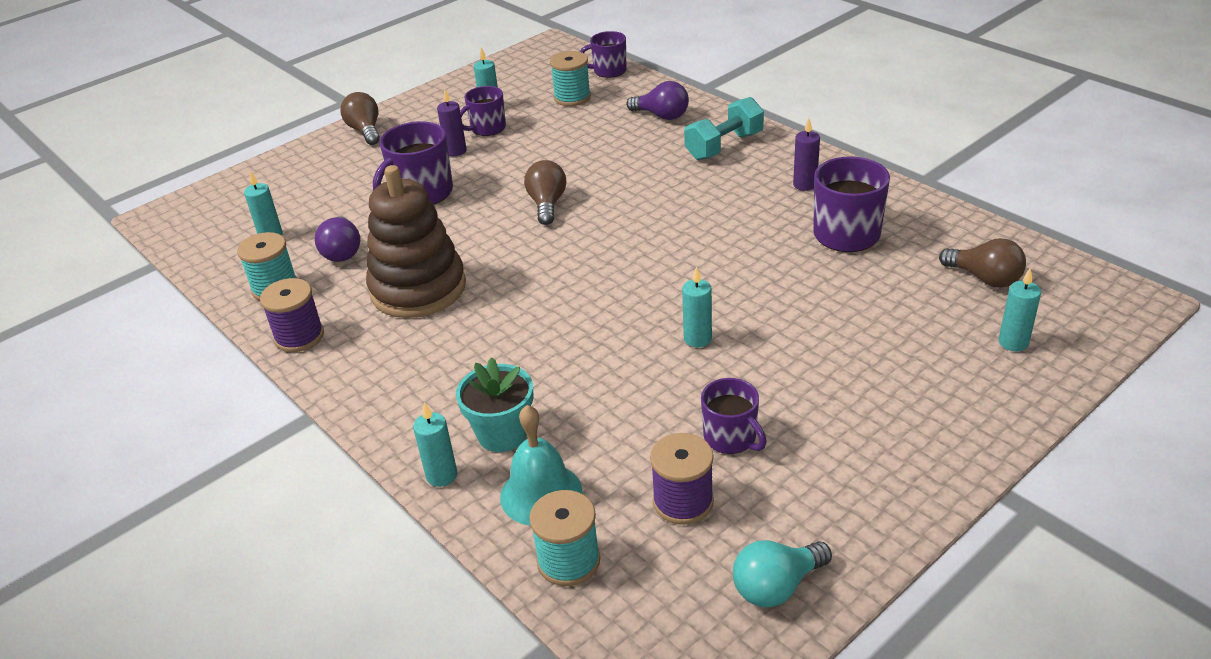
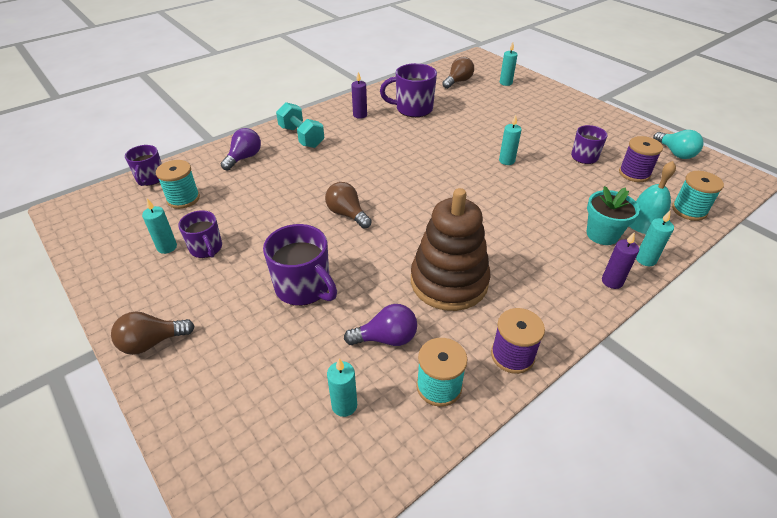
camera: 90 degrees left, 5 degrees up
purple candle [437,89,467,156] -> purple candle moved to [602,232,639,289]
brown light bulb [524,160,566,225] -> brown light bulb turned 45 degrees clockwise [325,182,372,229]

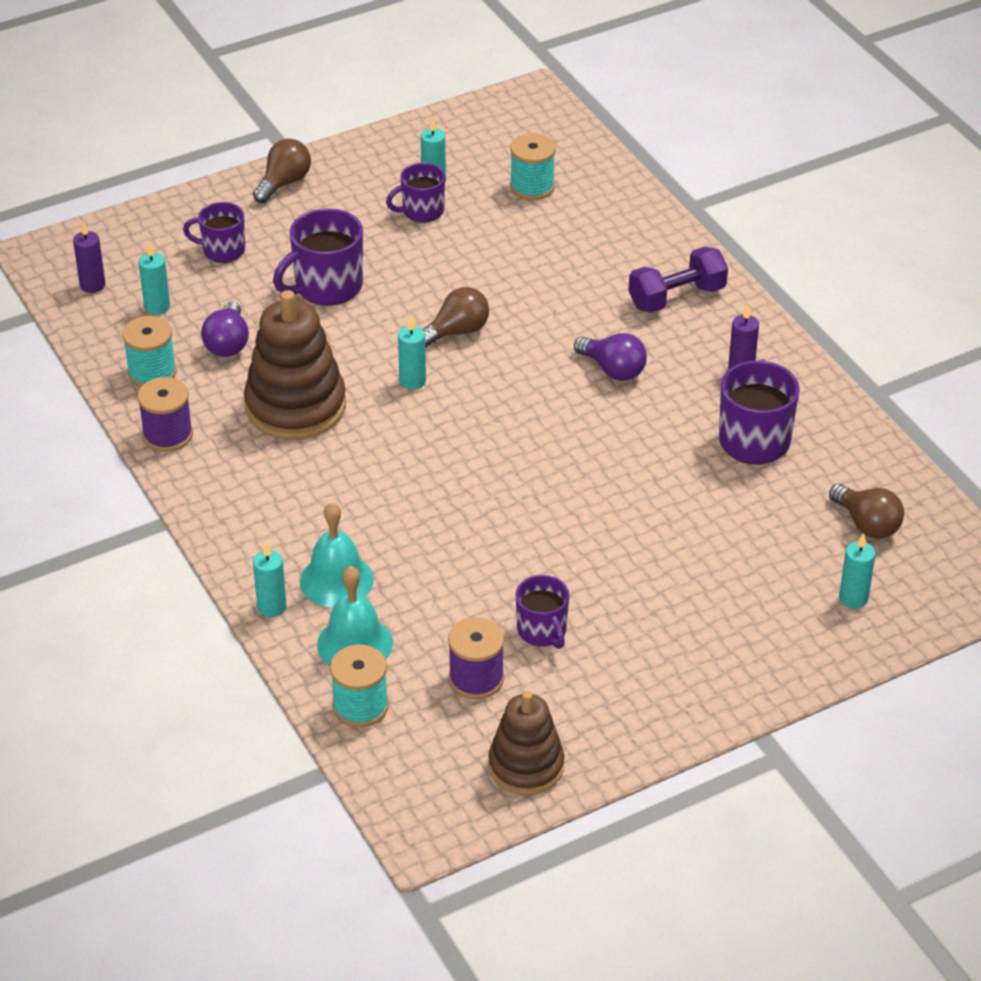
camera: 100 degrees right, 0 degrees up
brown light bulb [111,312,195,355] -> brown light bulb turned 45 degrees clockwise [253,139,311,203]
purple mug [125,145,162,186] -> purple mug moved to [183,202,245,263]
purple light bulb [221,128,261,171] -> purple light bulb moved to [574,333,647,381]
turquoise dumbbell [276,102,324,148] -> purple dumbbell [629,247,728,313]
turquoise candle [499,115,522,165] -> turquoise candle moved to [398,317,426,390]
turquoise flower pot [587,186,640,245] -> turquoise bell [300,502,374,608]
purple candle [602,232,639,289] -> purple candle moved to [73,221,106,293]
turquoise light bulb [653,130,703,159] -> brown stacking toy [488,691,564,795]

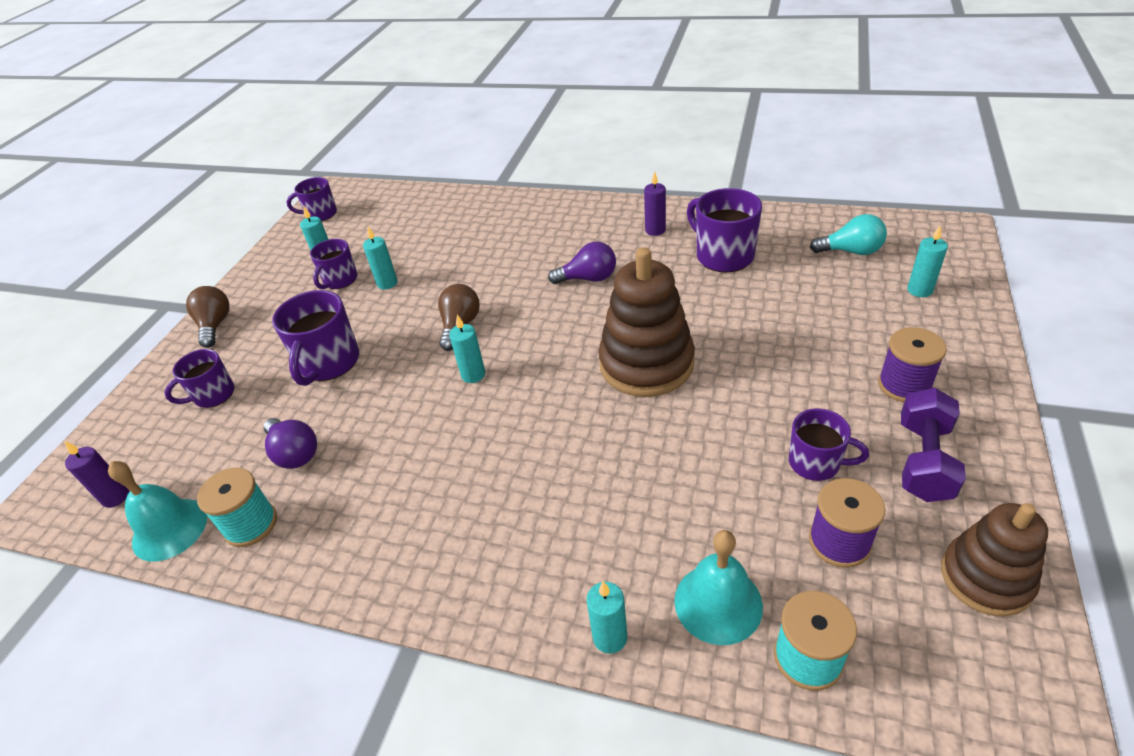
camera: 40 degrees left, 0 degrees up
purple spool [137,377,193,452] -> purple spool moved to [878,327,947,402]
turquoise candle [139,242,170,315] -> turquoise candle moved to [363,227,398,290]
brown stacking toy [244,290,346,440] -> brown stacking toy moved to [598,247,695,397]
turquoise bell [300,502,374,608] -> turquoise bell moved to [108,461,207,562]
turquoise spool [510,133,556,200] -> none
purple dumbbell [629,247,728,313] -> purple dumbbell moved to [901,388,966,502]
brown light bulb [829,484,904,539] -> turquoise light bulb [810,214,887,255]
none -> purple mug [287,177,337,221]

